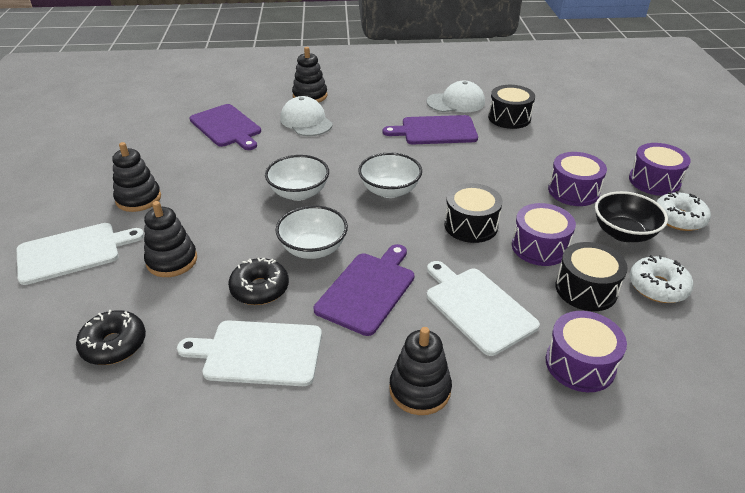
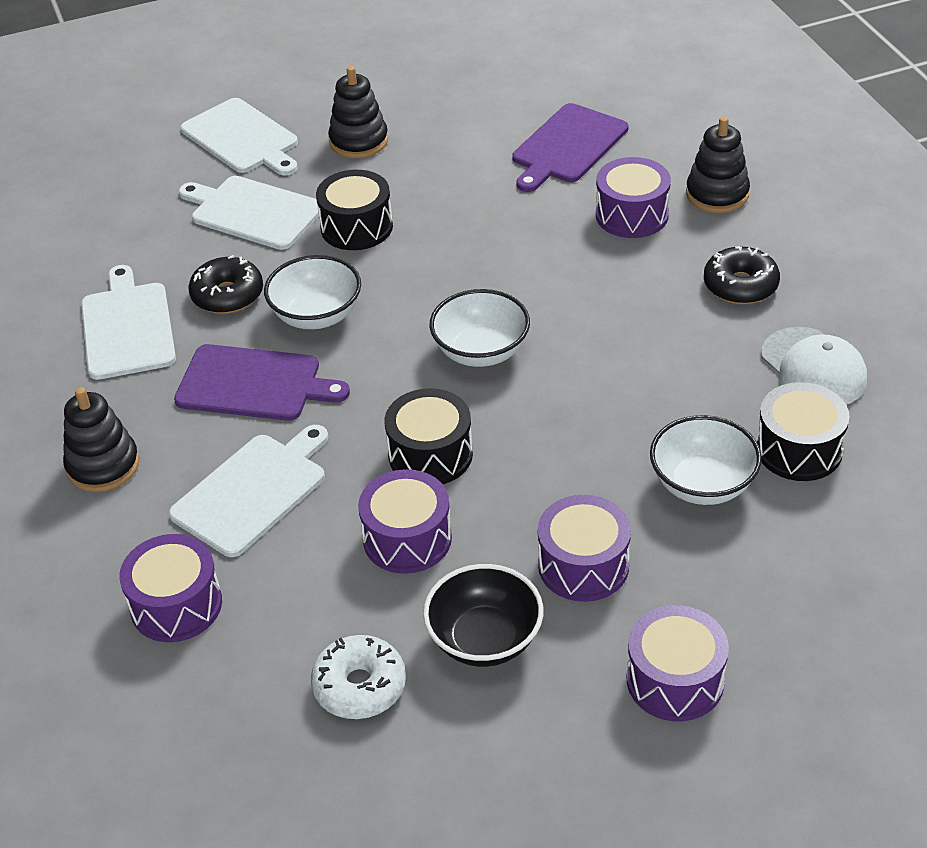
camera: 75 degrees right, 5 degrees up
black donut [76,310,146,365] -> black donut moved to [704,246,780,304]
black stacking toy [144,201,197,277] -> white cutting board [179,176,321,250]
white bowl [265,155,329,201] -> white bowl moved to [650,415,762,505]
white cap [280,96,333,136] -> purple drum [596,157,671,238]
purple cutting board [383,115,478,144] -> none
black drum [556,242,628,311] -> black drum moved to [316,170,393,250]
white donut [656,191,711,231] -> none

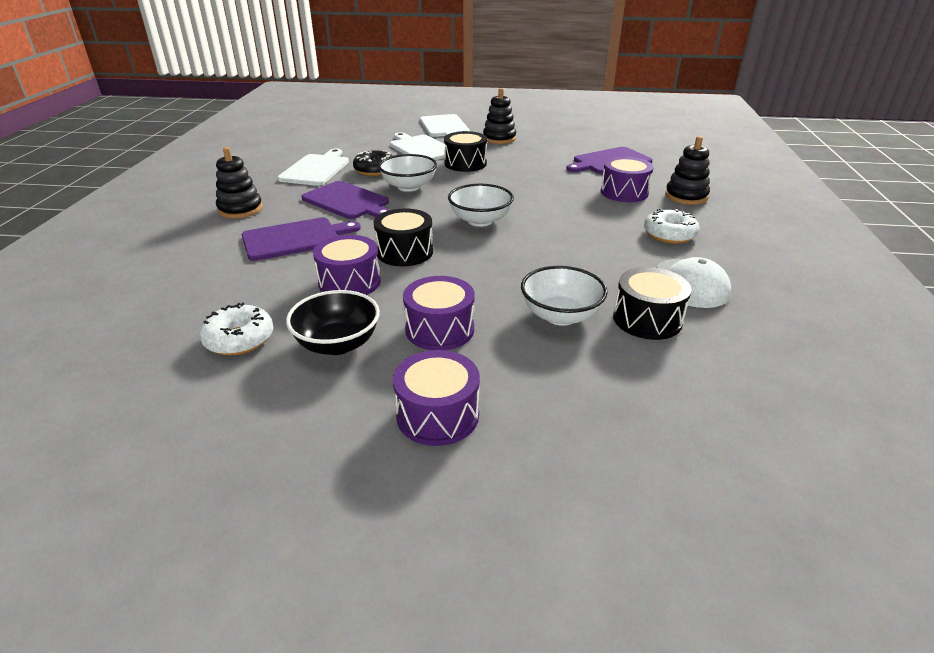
camera: 25 degrees right, 10 degrees down
purple drum [119,534,222,642] -> none
white cutting board [169,425,328,557] -> purple cutting board [242,217,361,261]
black donut [704,246,780,304] -> white donut [644,209,700,244]

